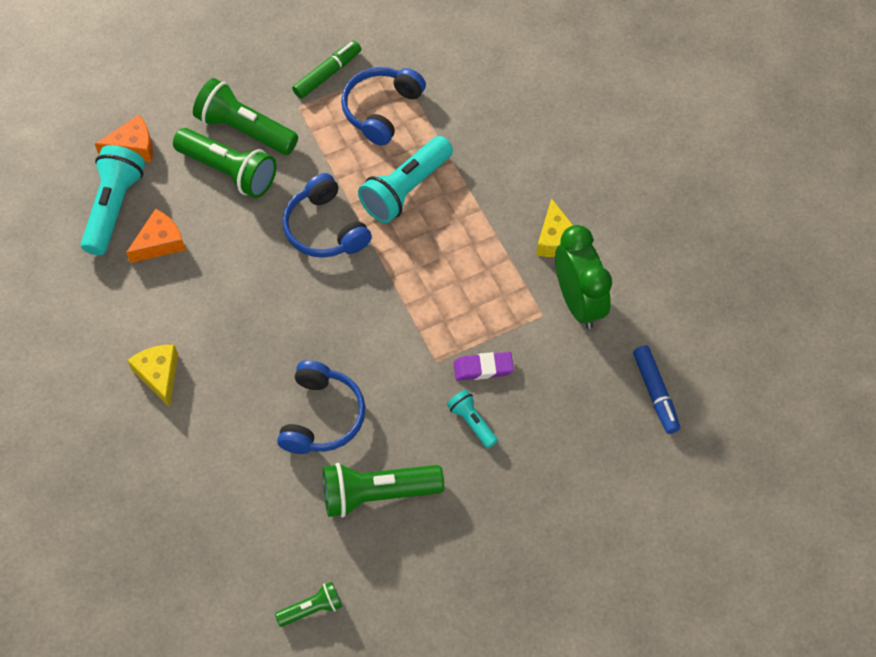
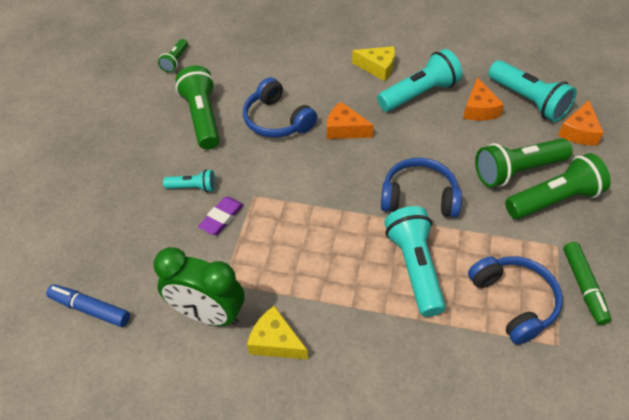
camera: 130 degrees right, 10 degrees down
green flashlight [323,463,444,518] -> green flashlight turned 45 degrees counterclockwise [176,66,220,150]
none -> orange cheese [327,102,374,139]
none -> turquoise flashlight [377,49,462,112]

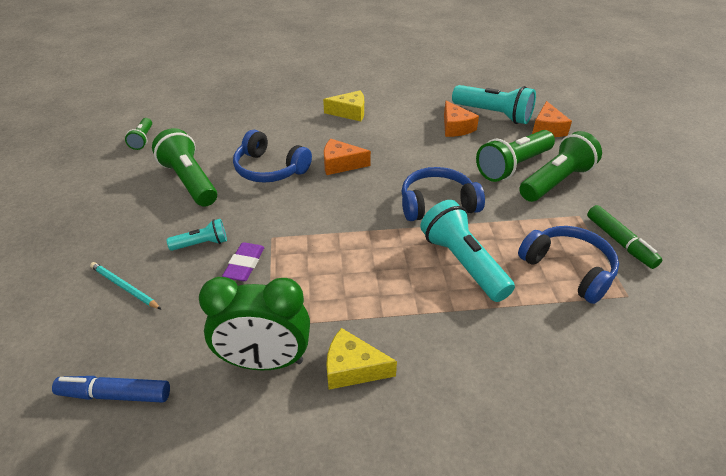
camera: 20 degrees left, 10 degrees down
turquoise flashlight [377,49,462,112] -> none
none -> turquoise pencil [90,262,161,309]

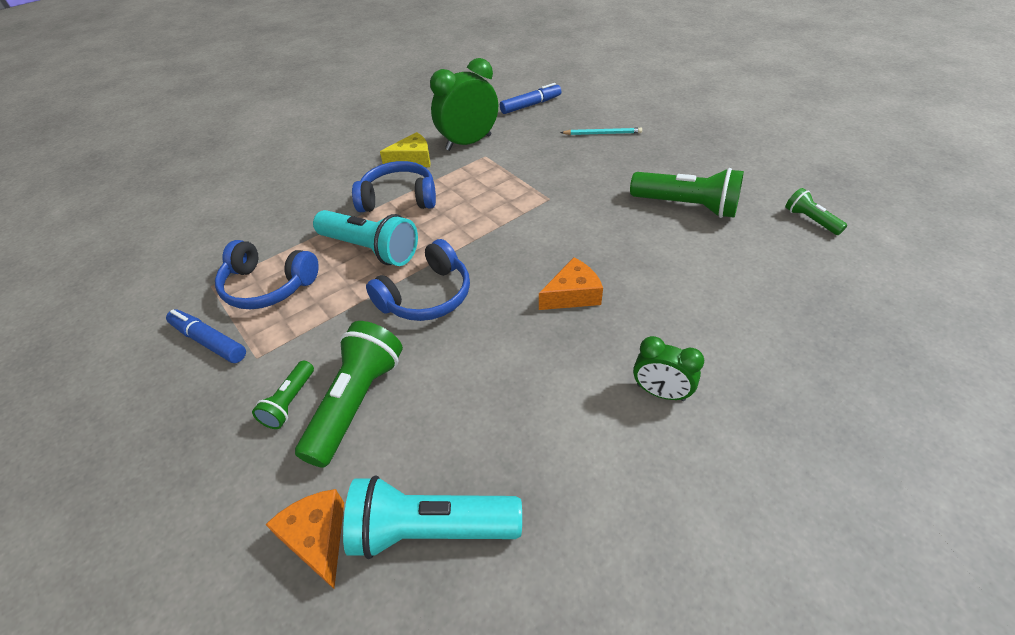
camera: 150 degrees right, 5 degrees up
turquoise flashlight [166,219,227,251] -> none
purple eraser [222,242,264,281] -> none
blue headphones [233,130,312,183] -> blue headphones moved to [352,161,436,212]
yellow cheese [323,91,364,121] -> green clock [633,336,704,401]
orange cheese [444,101,479,137] -> none
green flashlight [519,131,602,202] -> green flashlight [252,361,314,429], size x0.53
green marker [587,205,662,269] -> blue marker [166,309,246,363]

